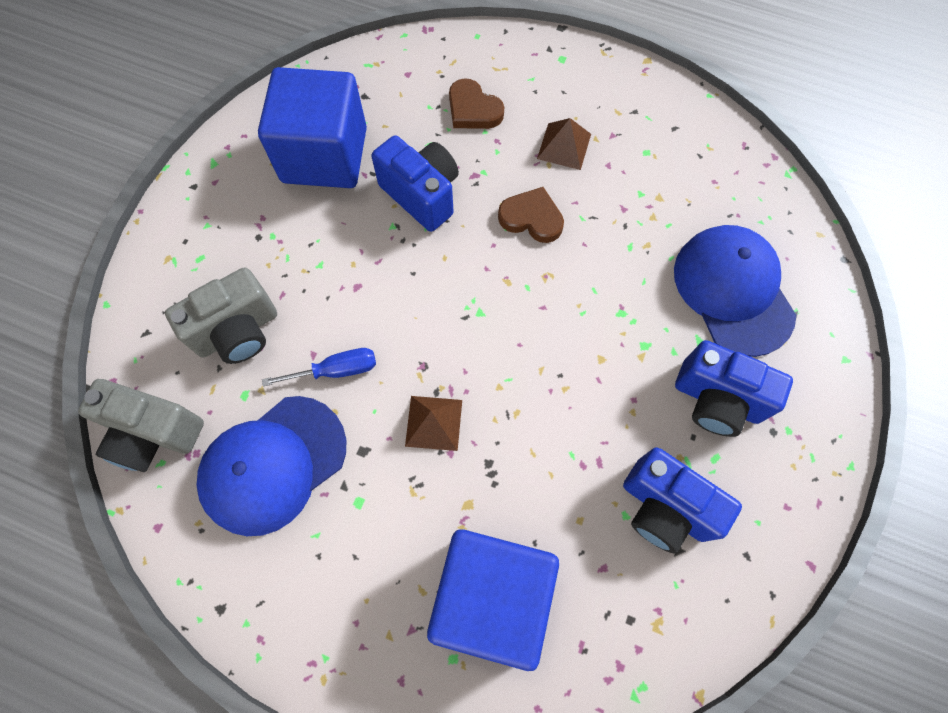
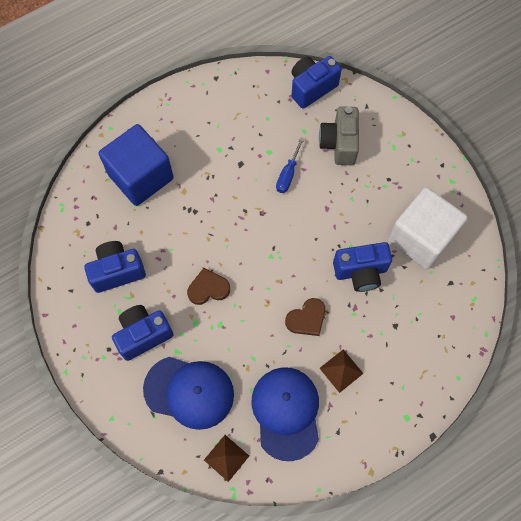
camera: 125 degrees right, 0 degrees up
grey camera [78,379,204,472] -> blue camera [291,56,342,109]
blue cap [196,396,347,536] -> blue cap moved to [251,367,319,461]
blue cube [258,67,367,188] -> white cube [388,187,468,269]
brown pyramid [405,396,462,451] -> brown pyramid moved to [204,435,249,482]
brown heart [449,78,504,129] -> brown heart moved to [187,268,230,305]

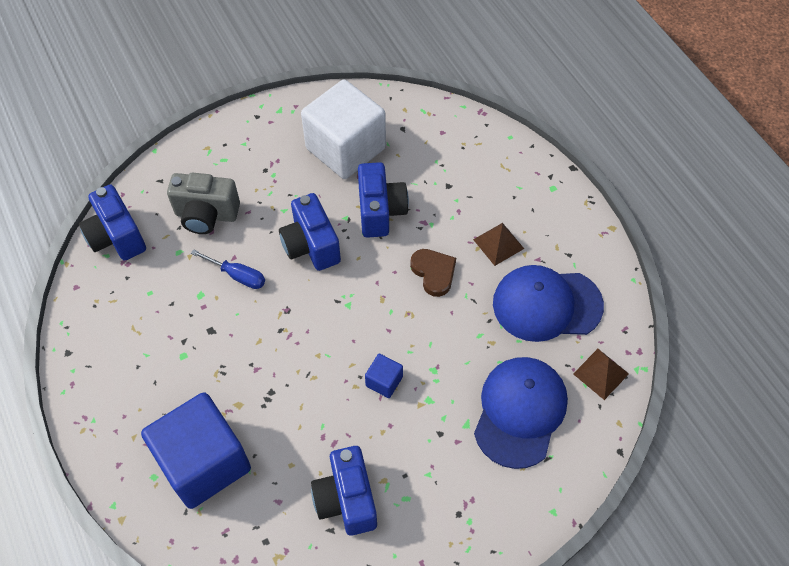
camera: 85 degrees left, 10 degrees down
blue camera [112,305,174,361] -> blue camera moved to [279,193,341,271]
brown heart [187,268,230,305] -> blue cube [365,354,403,398]

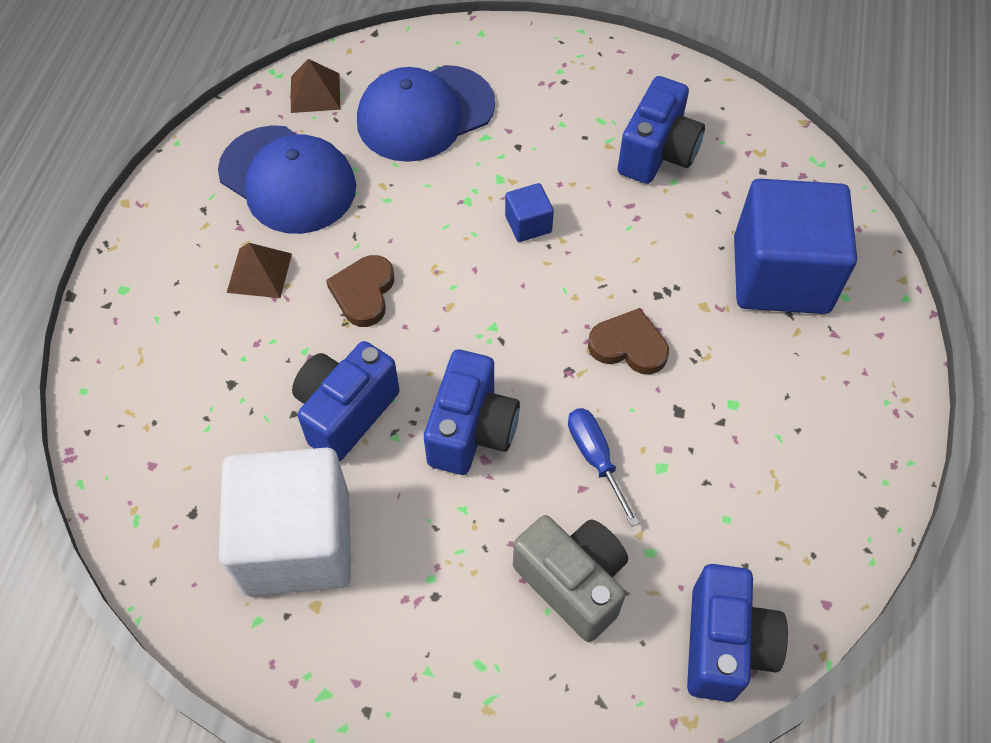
camera: 140 degrees left, 0 degrees up
none -> brown heart [588,308,669,375]

